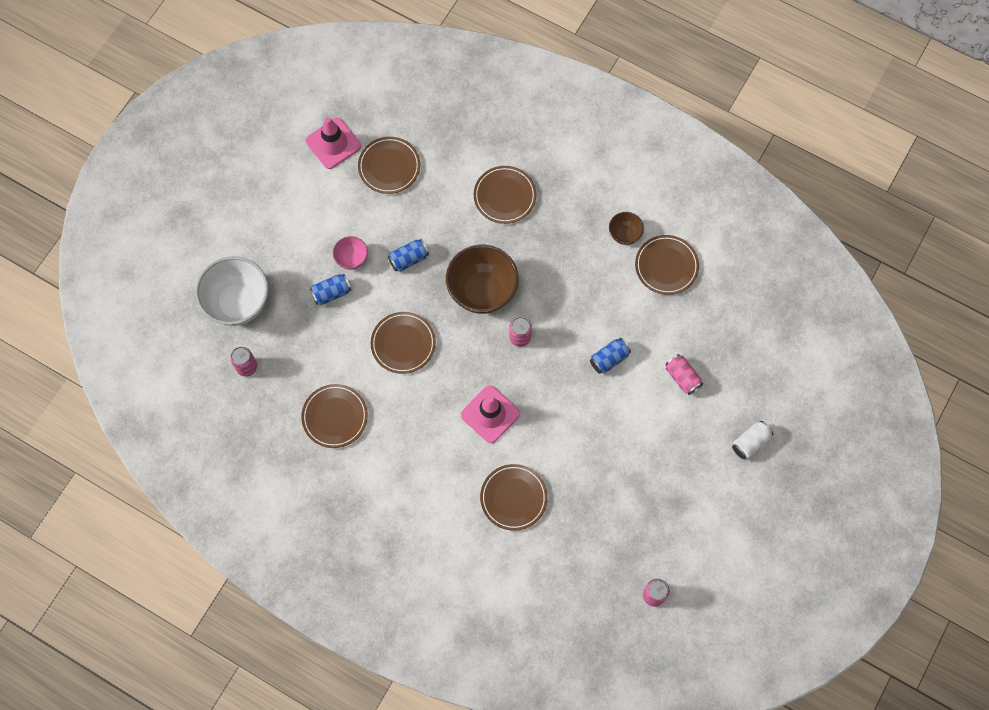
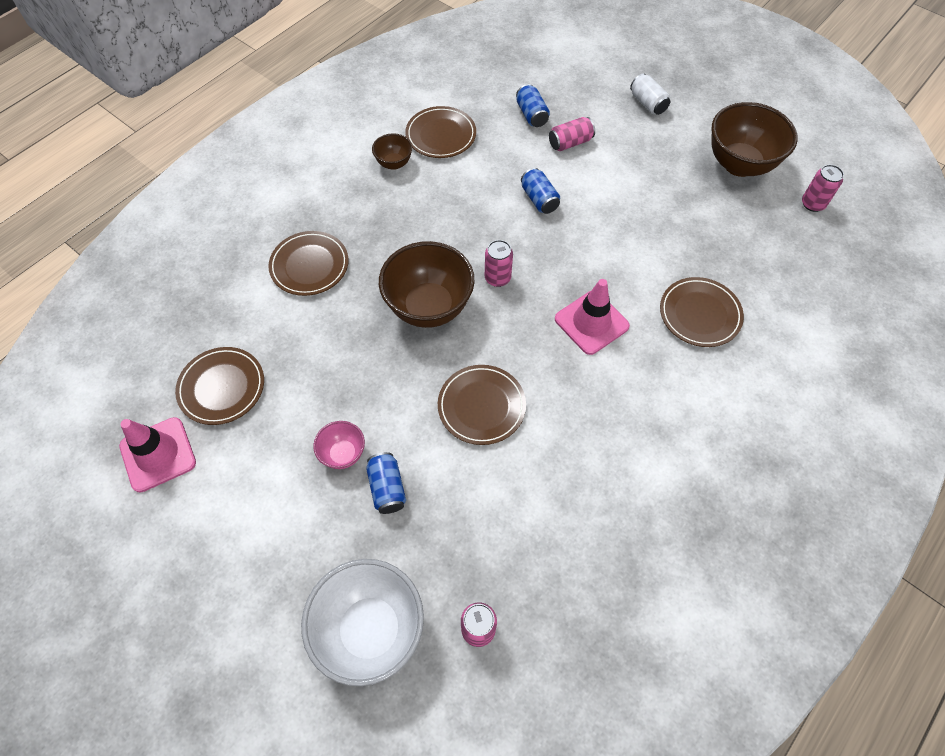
camera: 80 degrees left, 10 degrees down
brown plate [301,384,368,448] -> none
blue can [388,239,429,272] -> blue can moved to [516,84,550,127]
none -> brown bowl [711,102,798,177]

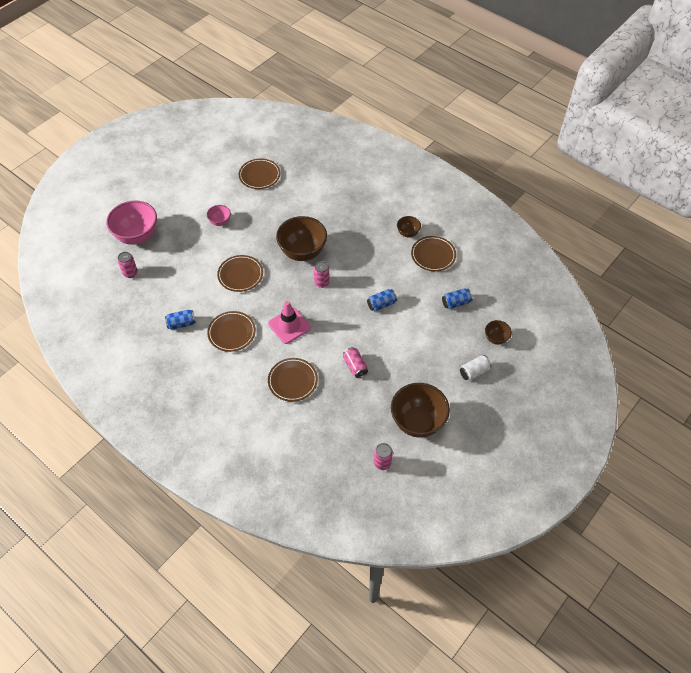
camera: 90 degrees right, 5 degrees down
pink traffic cone [119,417,196,493] -> none
brown plate [268,231,349,296] -> brown plate moved to [207,311,256,352]
white bowl [301,559,424,686] -> pink bowl [106,201,157,245]
blue can [366,452,406,514] -> blue can moved to [165,310,196,330]
pink can [549,117,595,151] -> pink can moved to [343,347,368,378]
none -> brown bowl [485,320,512,345]

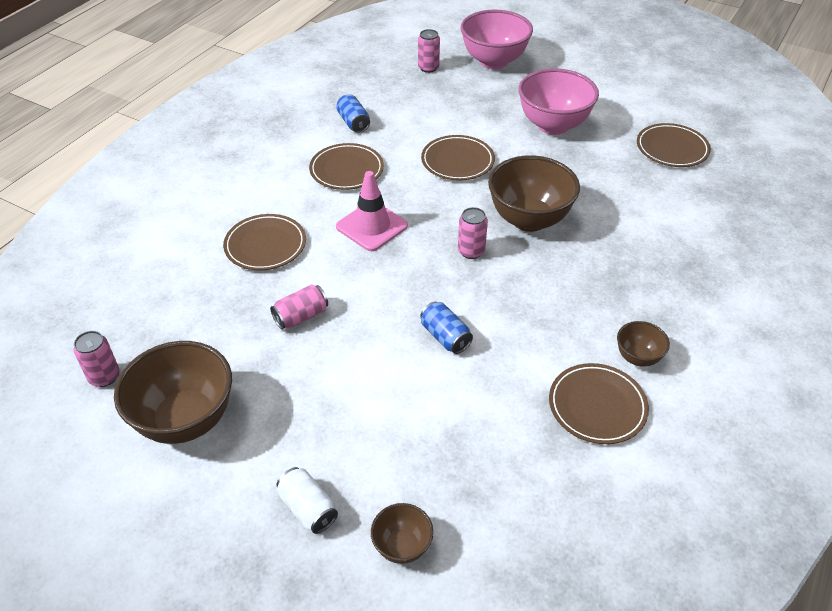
camera: 80 degrees right, 10 degrees down
pink bowl [207,205,231,226] -> pink bowl [518,68,599,135], size x2.03
blue can [442,288,473,309] -> none

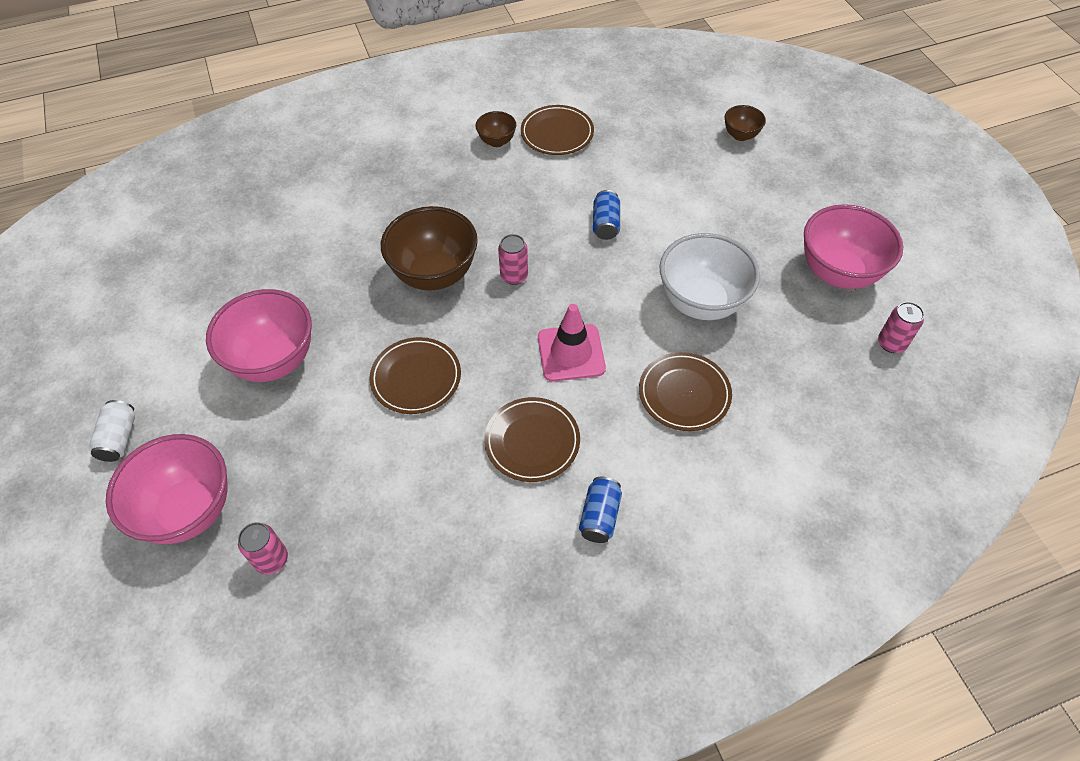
camera: 140 degrees left, 10 degrees up
brown bowl [114,341,232,444] -> pink bowl [804,204,903,289]
pink can [270,284,328,330] -> white bowl [660,233,760,320]
white can [277,467,338,534] -> white can moved to [88,400,135,462]
blue can [336,94,370,133] -> blue can moved to [579,477,622,543]
brown plate [637,123,711,167] -> none

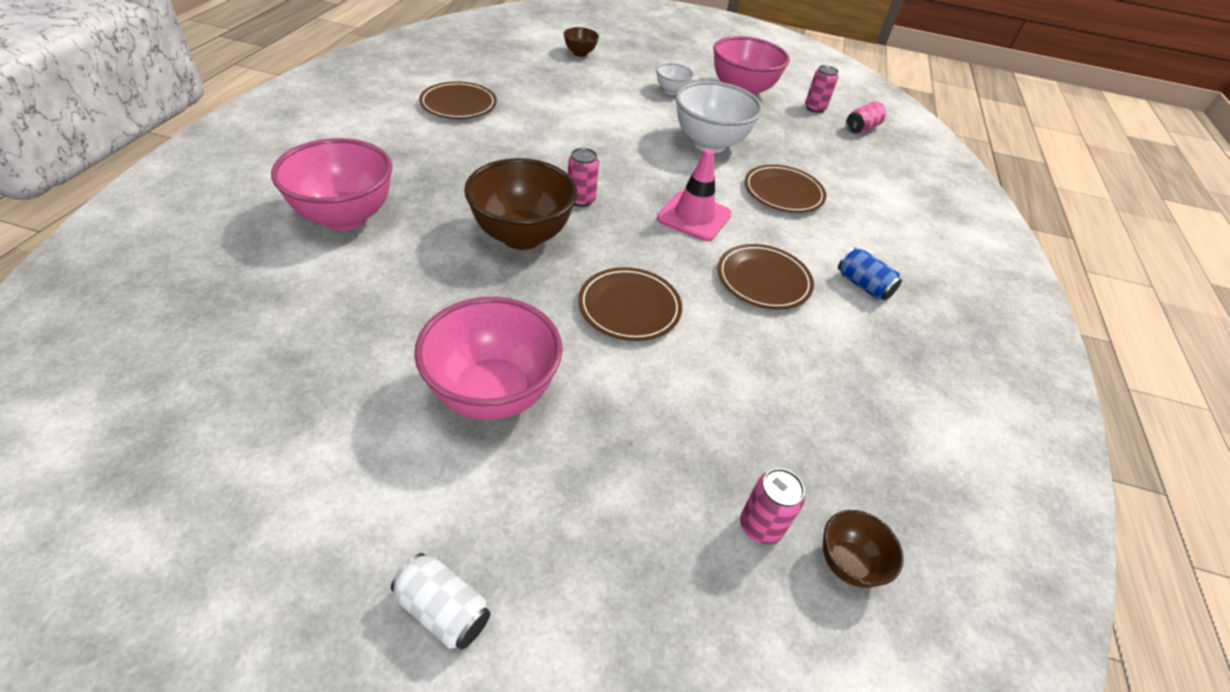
camera: 60 degrees left, 10 degrees down
pink bowl [106,434,228,544] -> pink bowl moved to [271,138,392,231]
brown bowl [476,111,516,147] -> brown bowl moved to [823,510,904,588]
blue can [593,190,620,240] -> none
none -> white bowl [656,63,694,95]
none -> pink can [846,102,886,134]

